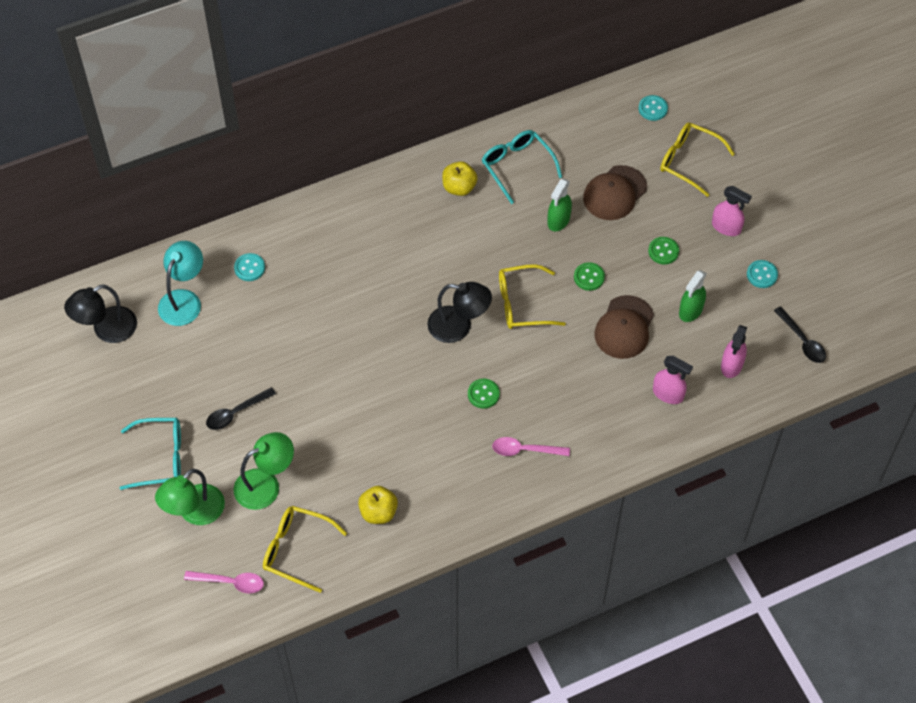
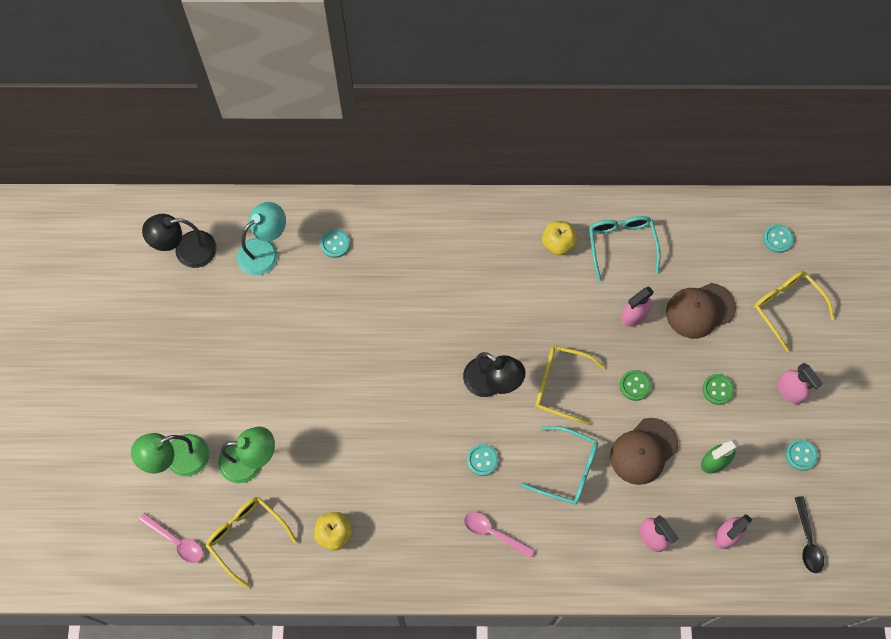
camera: 25 degrees right, 10 degrees up
turquoise glasses [119,418,181,490] -> turquoise glasses moved to [521,426,598,505]
black spoon [206,387,276,430] -> none
green button [468,379,500,409] -> turquoise button [467,444,499,476]
green spray bottle [548,178,572,231] -> pink spray bottle [621,287,654,327]

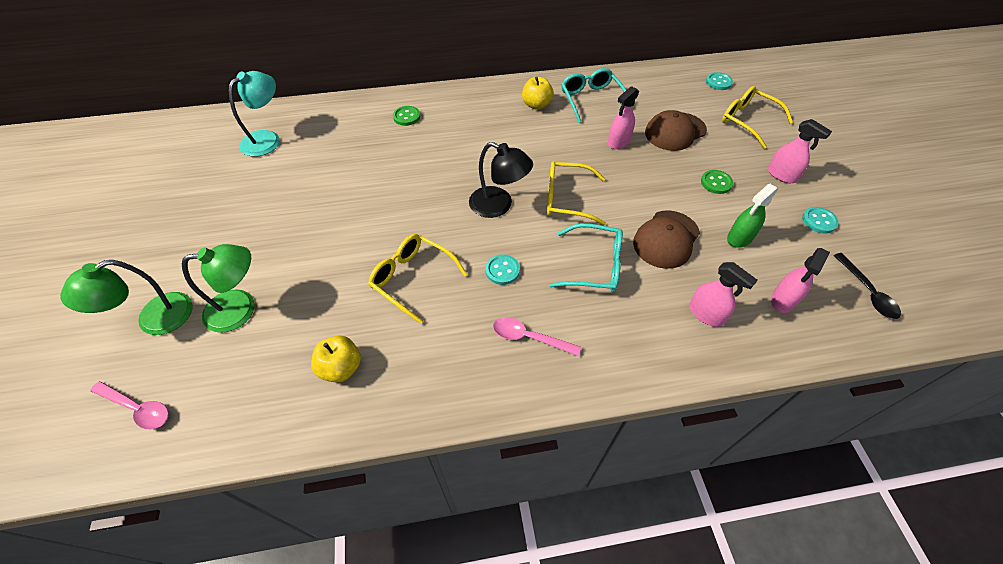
camera: 10 degrees left, 15 degrees down
black lamp [142,214,216,268] -> none
yellow glasses [206,497,297,589] -> yellow glasses moved to [368,234,467,324]
turquoise button [320,229,350,258] -> none
green button [620,370,651,401] -> green button moved to [393,106,420,126]

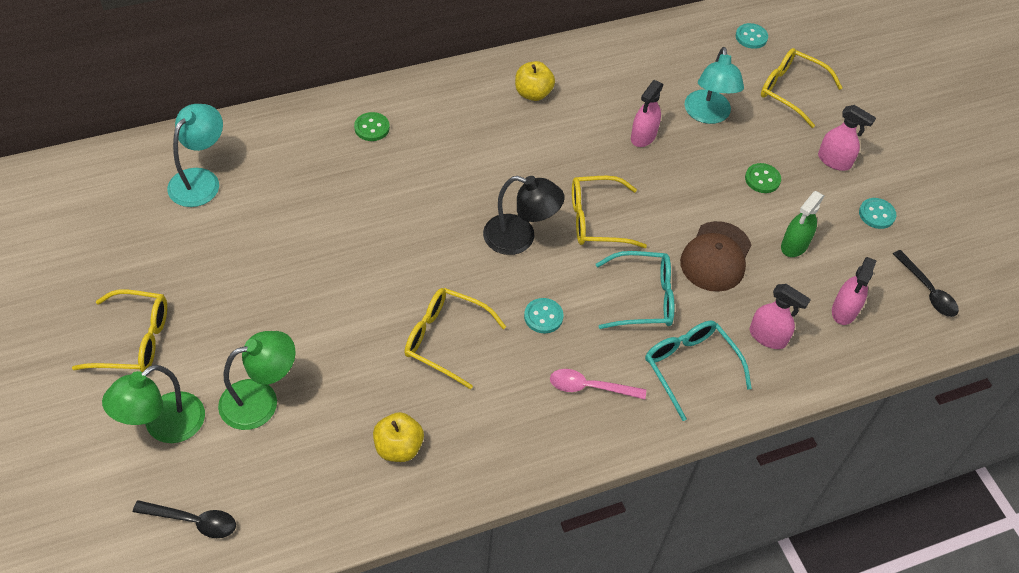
camera: 15 degrees left, 0 degrees up
pink spoon [90,381,169,429] -> black spoon [133,500,236,538]
turquoise glasses [561,68,626,123] -> turquoise glasses moved to [645,321,752,421]
brown cap [645,110,707,151] -> turquoise lamp [684,47,744,124]
none -> yellow glasses [72,289,167,372]

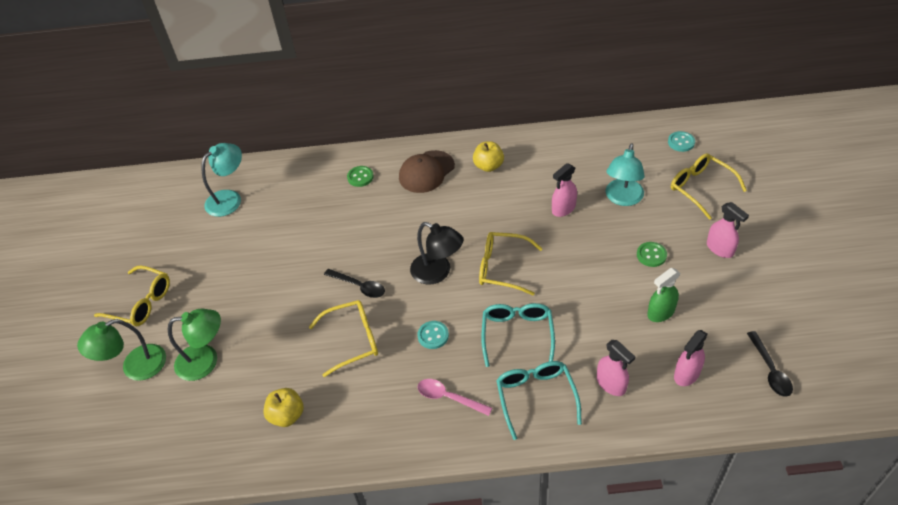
camera: 25 degrees right, 5 degrees down
black spoon [133,500,236,538] -> black spoon moved to [324,269,385,298]
yellow glasses [404,288,506,389] -> yellow glasses turned 120 degrees clockwise [309,300,378,377]
turquoise glasses [596,251,674,329] -> turquoise glasses turned 105 degrees counterclockwise [482,303,555,367]
brown cap [680,221,751,292] -> brown cap moved to [399,150,455,193]
turquoise button [859,198,896,229] -> none

